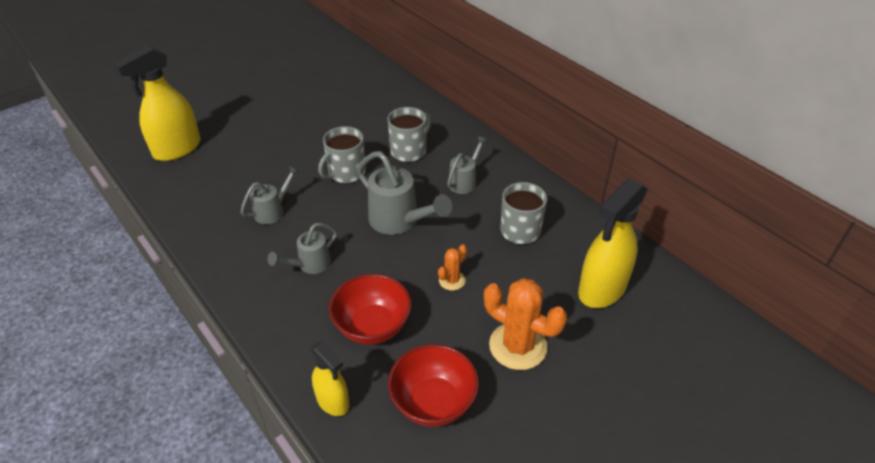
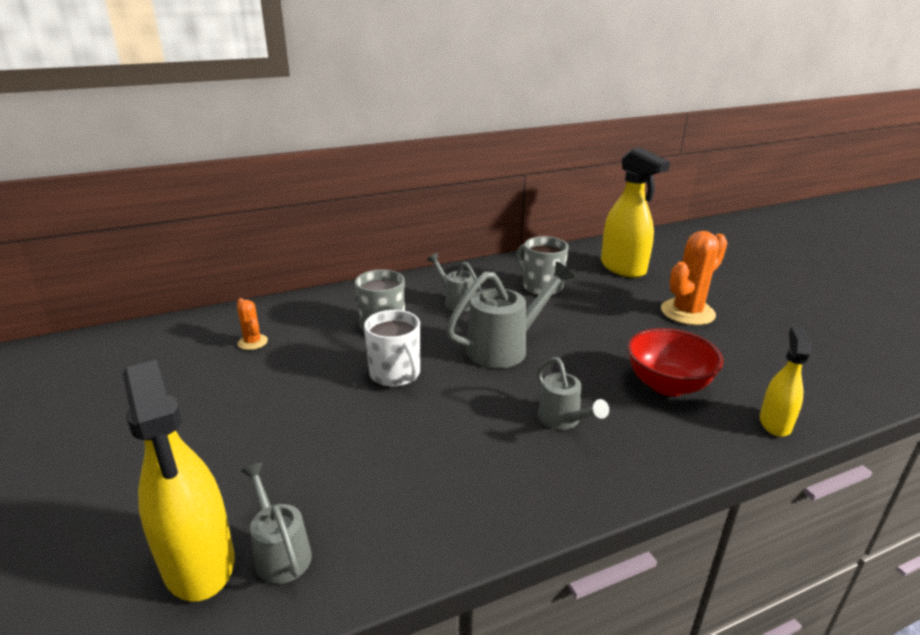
camera: 75 degrees left, 15 degrees down
grey watering can [240,165,300,224] -> grey watering can moved to [241,462,312,584]
yellow spray bottle [311,342,350,416] -> yellow spray bottle turned 45 degrees counterclockwise [760,327,812,437]
grey mug [318,126,366,183] -> white mug [364,310,420,387]
red bowl [388,344,479,427] -> none
orange cactus [438,244,467,291] -> orange cactus moved to [237,298,268,350]

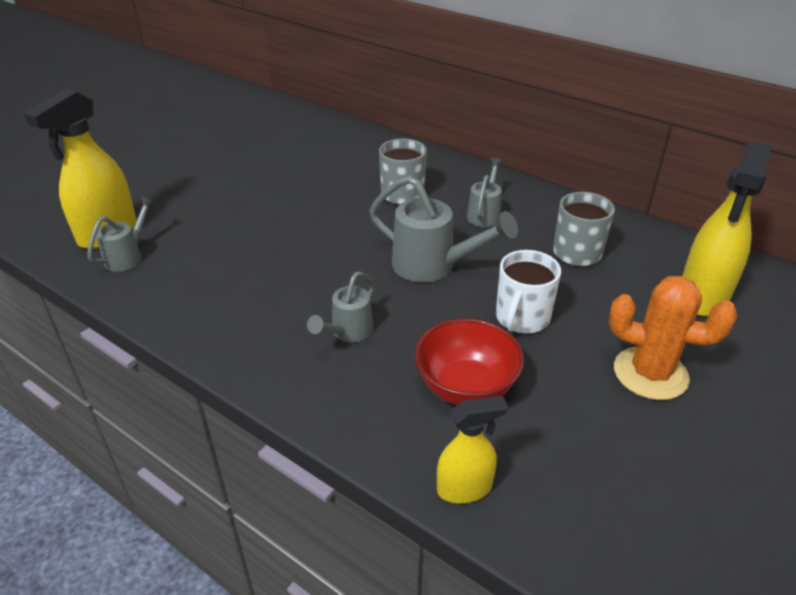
camera: 60 degrees right, 10 degrees up
orange cactus [237,298,268,350] -> none
white mug [364,310,420,387] -> white mug moved to [496,250,561,334]

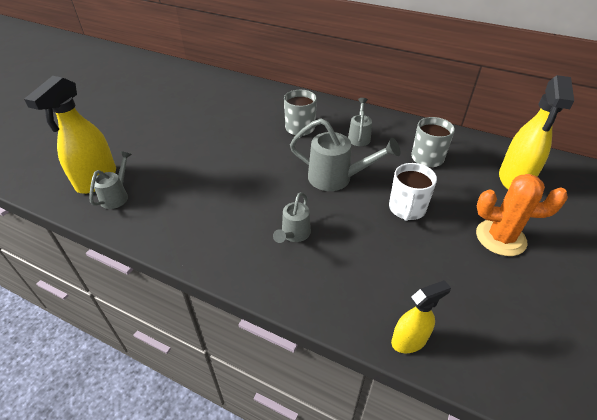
camera: 10 degrees left, 5 degrees up
red bowl [415,318,524,405] -> none

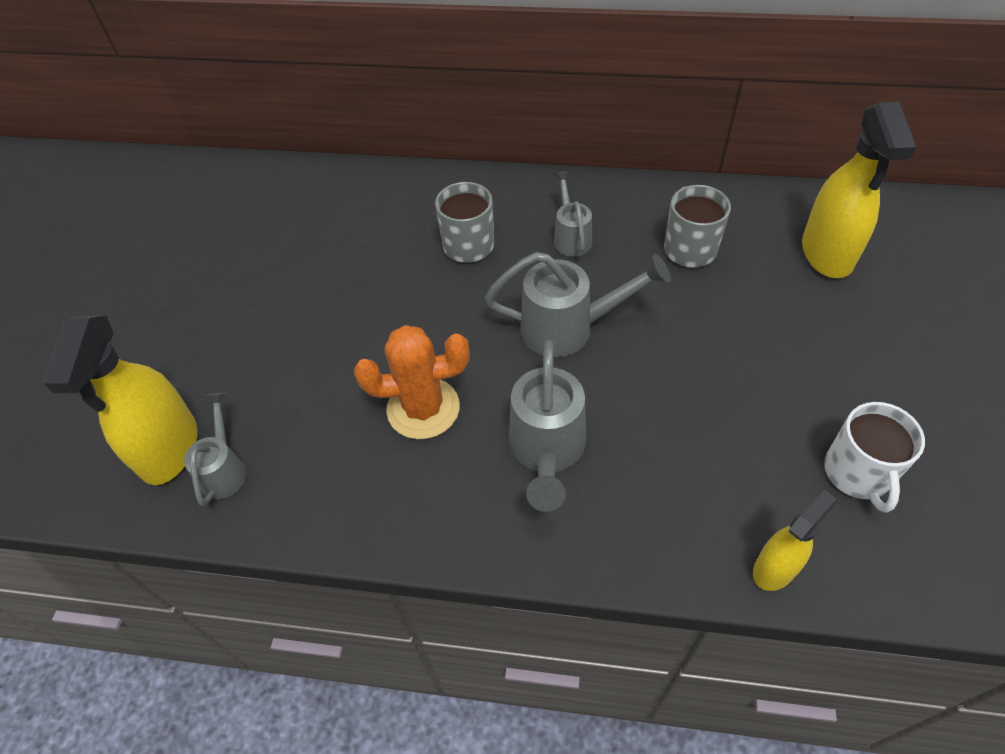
camera: 15 degrees left, 10 degrees up
grey watering can [273,192,311,243] -> grey watering can [509,340,586,512], size x1.67
white mug [389,163,437,221] -> white mug moved to [824,402,925,513]
orange cactus [476,174,568,256] -> orange cactus moved to [354,325,470,439]

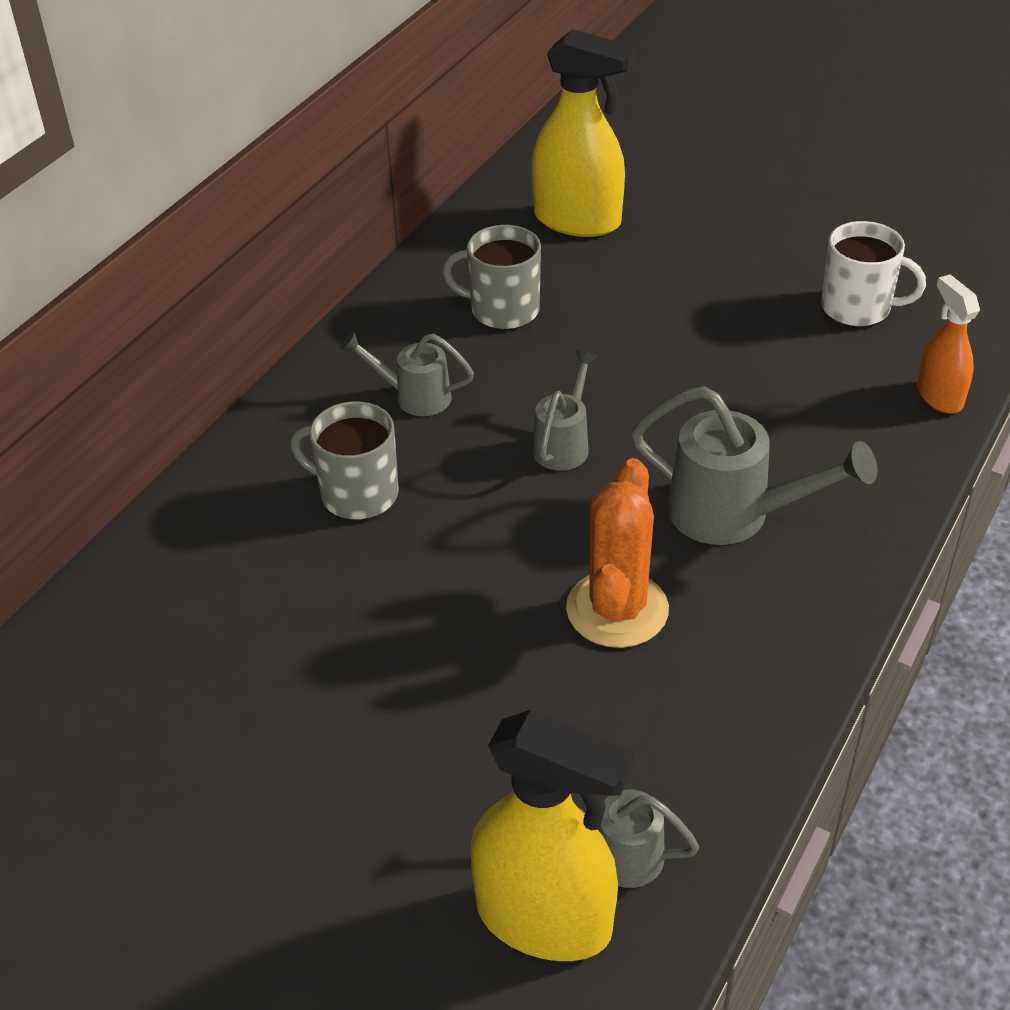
camera: 70 degrees left, 10 degrees down
grey watering can [485,252,671,357] -> grey watering can [533,350,598,470], size x0.60
yellow spray bottle [753,490,837,591] -> orange spray bottle [917,274,980,414]

